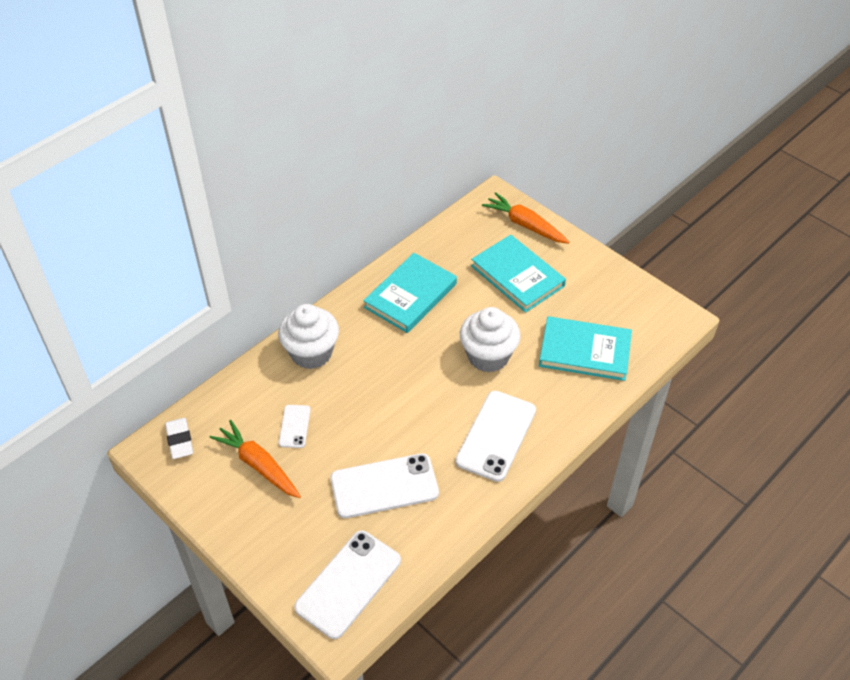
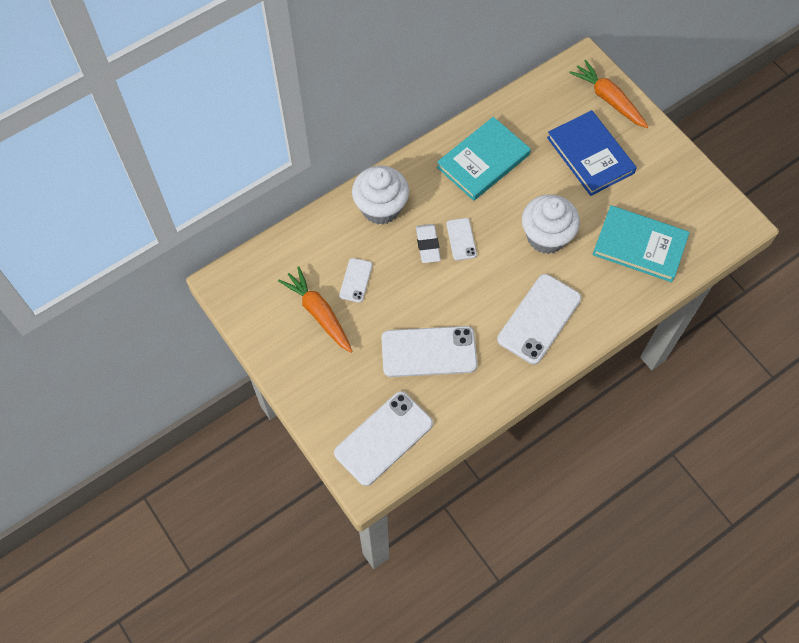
camera: 10 degrees right, 15 degrees up
white eraser [165,418,193,459] -> white eraser moved to [416,224,441,263]
turquoise book [471,235,566,313] -> blue book [547,110,637,196]
none -> white phone [446,218,477,261]

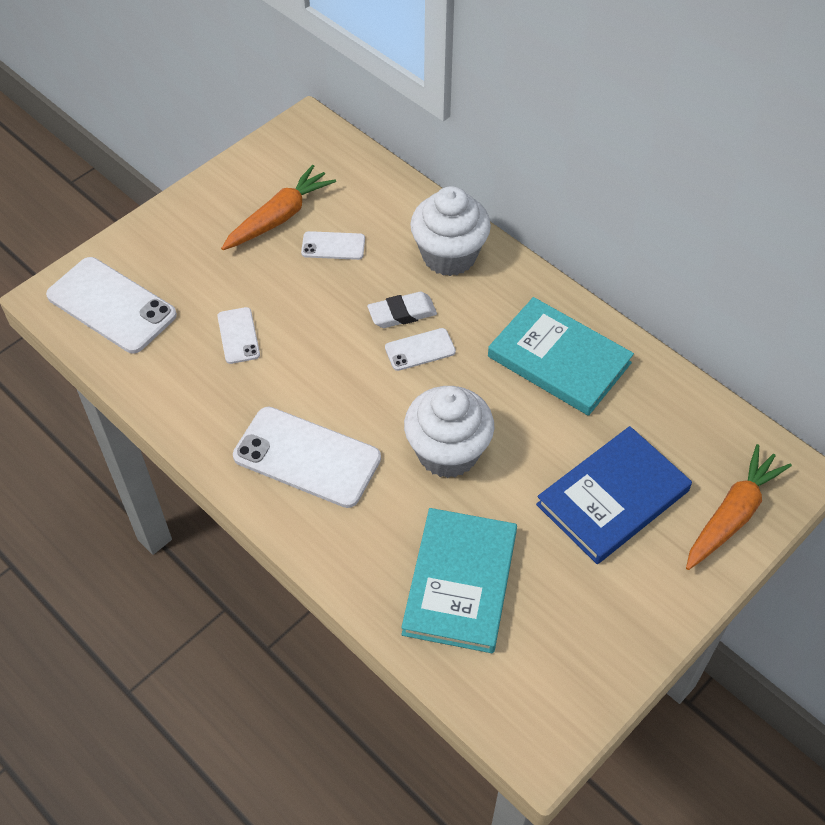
camera: 80 degrees right, 10 degrees down
white phone [381,326,477,377] -> white phone [217,307,260,364], size x0.51

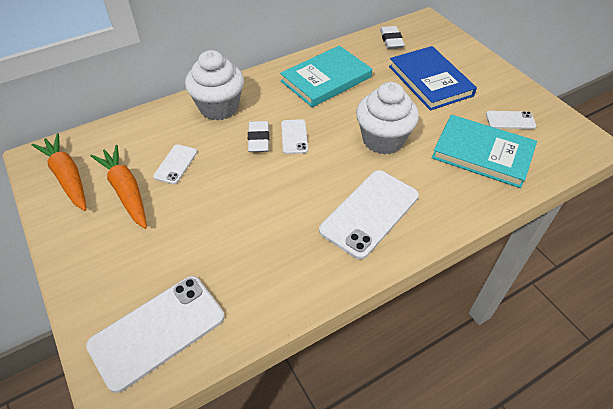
camera: 75 degrees left, 5 degrees down
white phone [217,307,260,364] -> white phone moved to [486,111,536,129]
orange carrot [686,444,792,570] -> orange carrot moved to [31,133,86,211]
none -> white eraser [380,26,405,49]

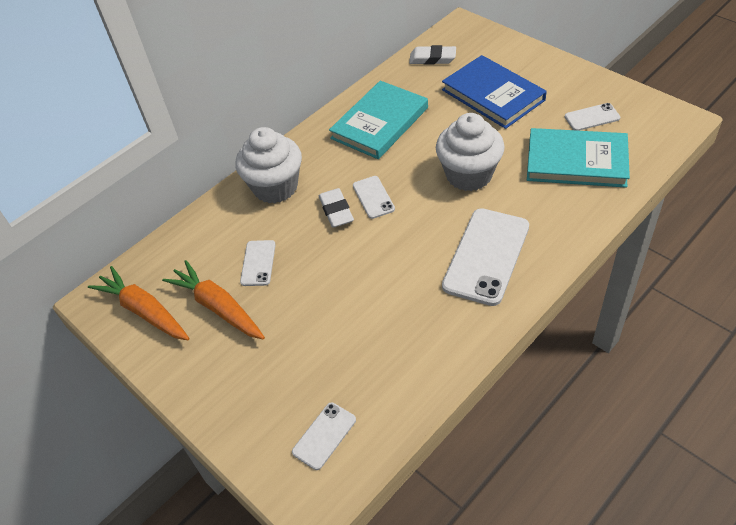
camera: 10 degrees left, 0 degrees up
white phone [86,276,224,393] -> white phone [292,402,356,470], size x0.51
white eraser [380,26,405,49] -> white eraser turned 60 degrees counterclockwise [409,45,456,65]

